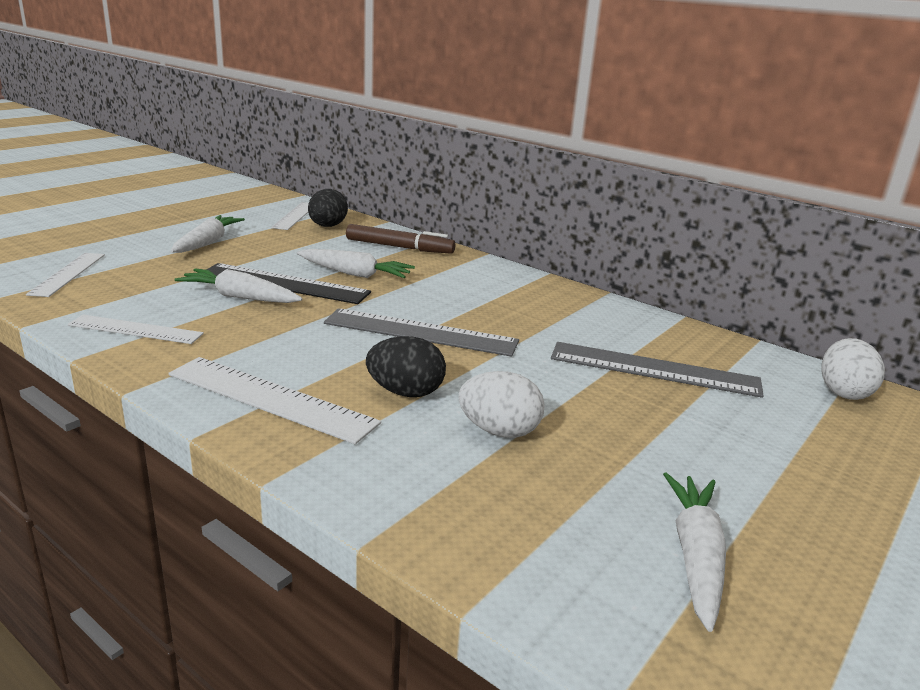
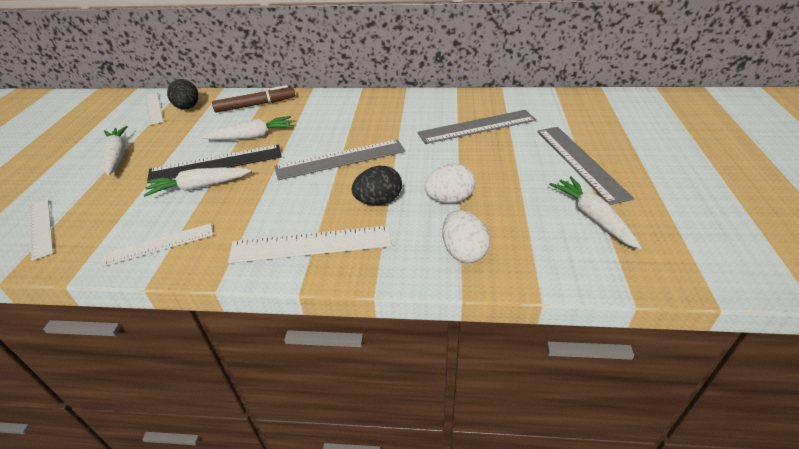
camera: 30 degrees left, 15 degrees up
white egg [821,338,885,400] -> white egg moved to [442,210,490,263]
none -> grey ruler [537,127,634,205]

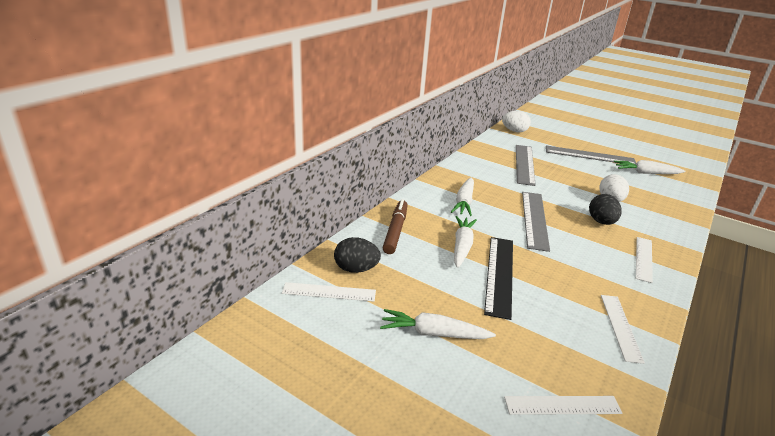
camera: 65 degrees left, 10 degrees down
white carrot [144,168,251,196] -> white carrot moved to [451,178,474,216]
white ruler [228,225,392,263] -> white ruler [636,237,653,283], size x0.66
white egg [442,210,490,263] -> white egg moved to [502,111,531,132]

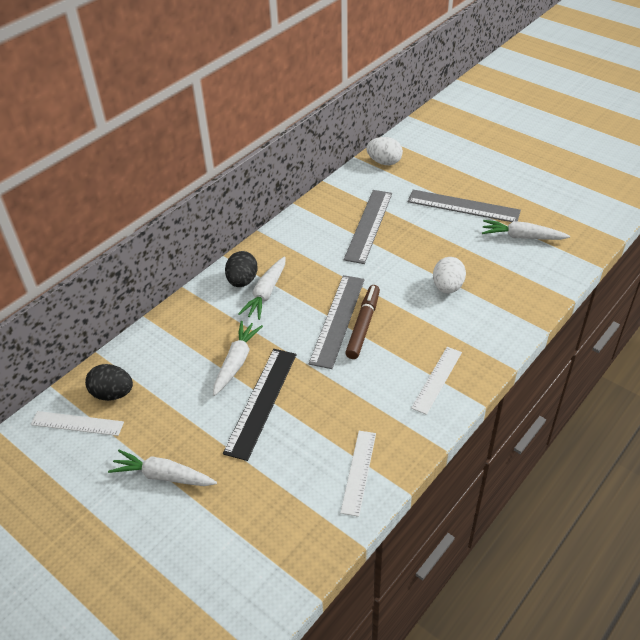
camera: 10 degrees right, 15 degrees up
brown marker [383,199,408,254] -> brown marker moved to [345,285,380,359]
white ruler [504,396,622,415] -> none
black egg [589,194,622,225] -> black egg moved to [225,251,258,287]

